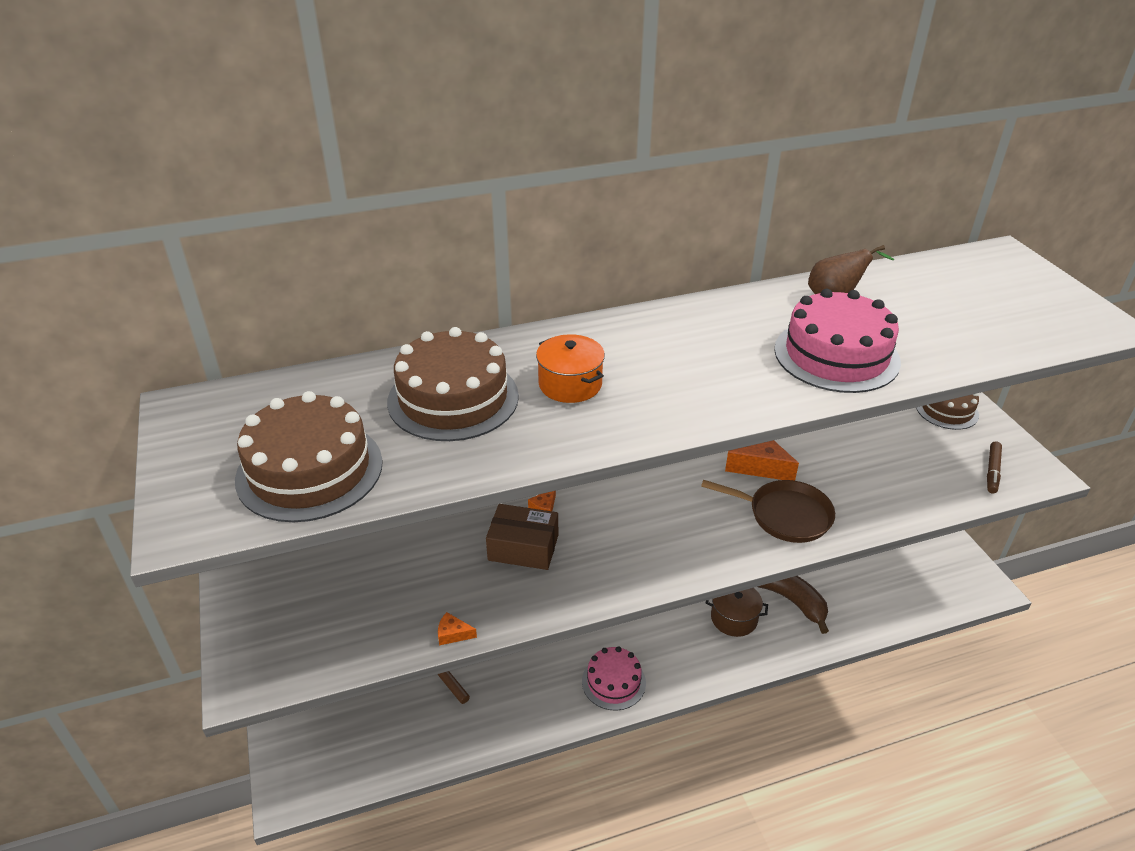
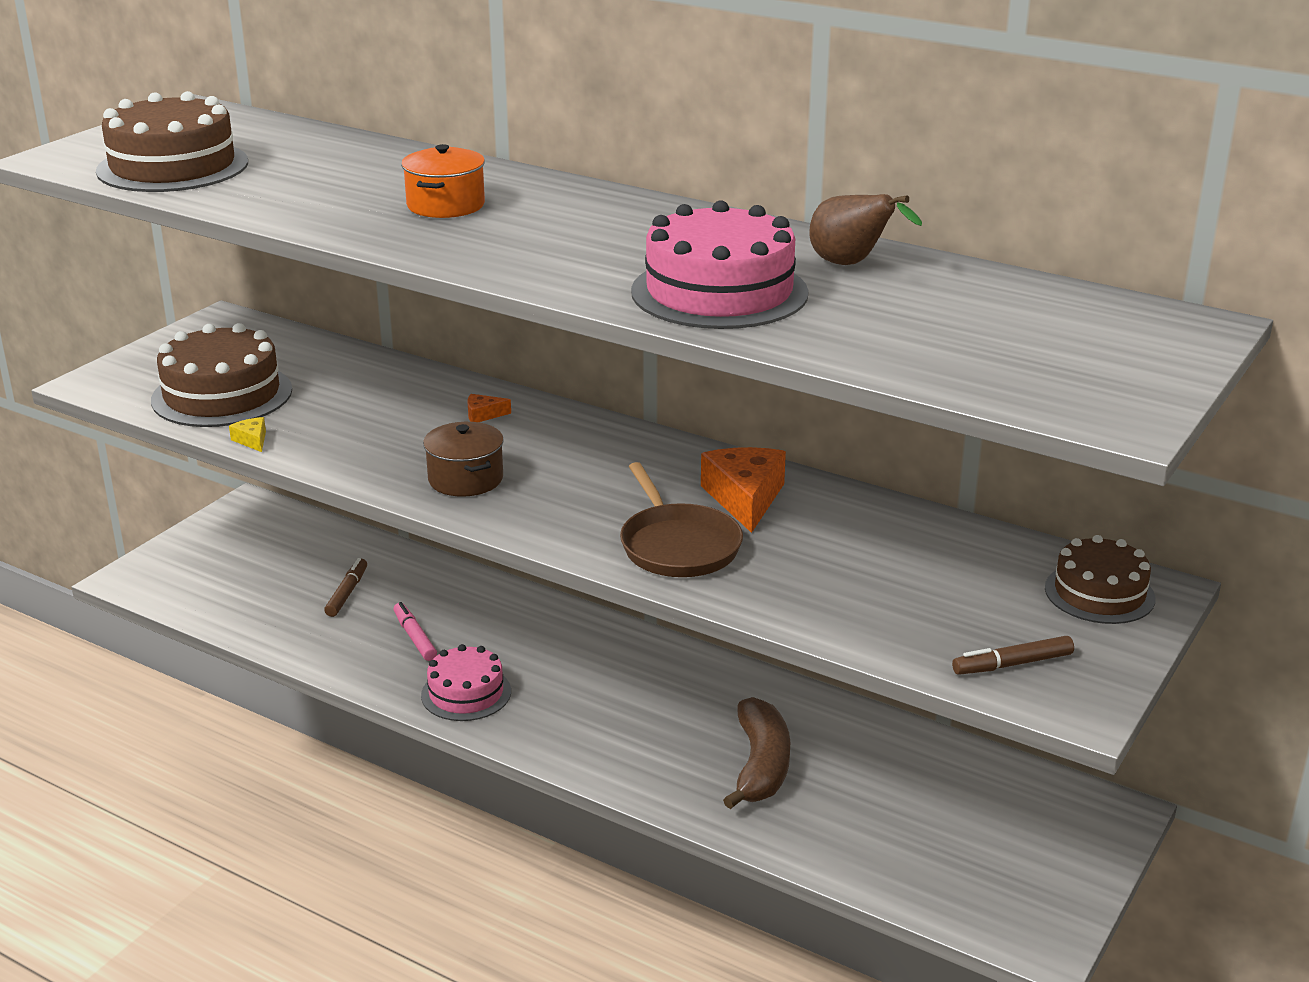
camera: 50 degrees right, 10 degrees down
brown cake [387,327,519,441] -> brown cake moved to [151,323,292,427]
orange cheese [438,612,477,646] -> yellow cheese [229,417,266,452]
brown box [486,504,558,570] -> none
brown pot [706,588,768,637] -> brown pot moved to [423,422,504,497]
none -> pink marker [393,602,437,661]

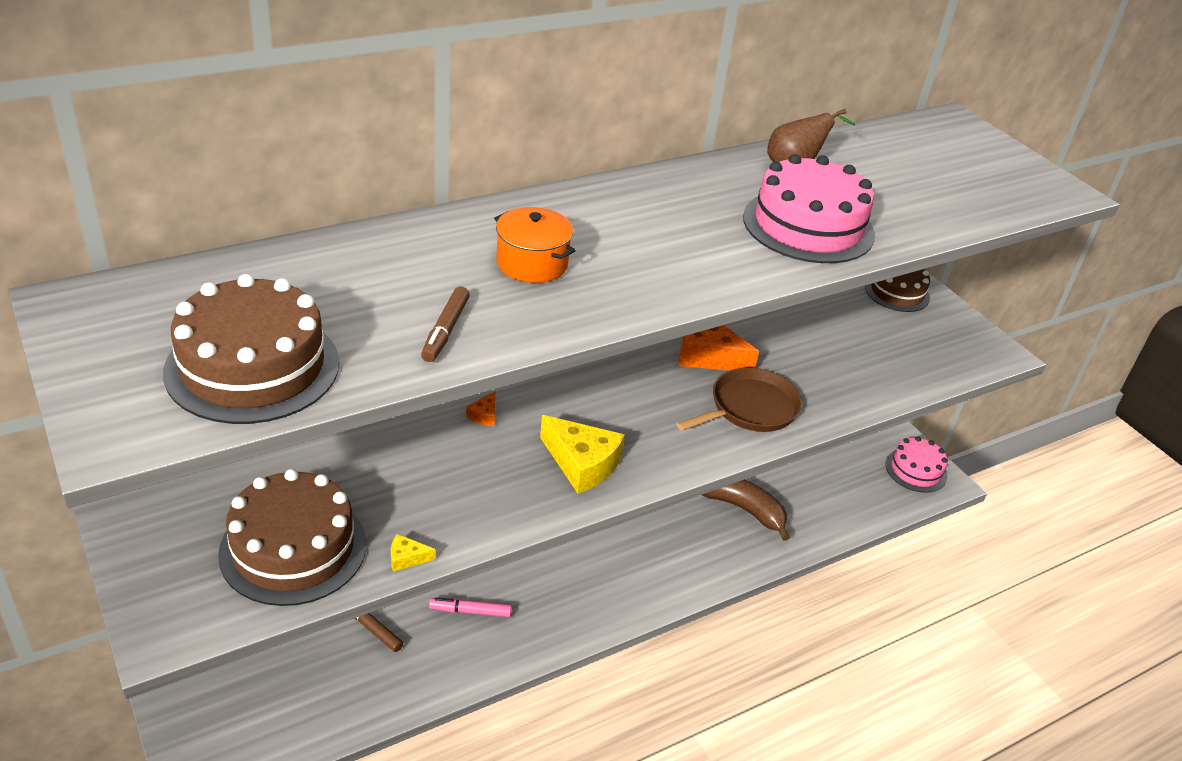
camera: 65 degrees left, 10 degrees up
pink cake [421,644,511,721] -> pink cake moved to [885,436,948,493]
brown pot [423,422,504,497] -> yellow cheese [540,415,625,494]
brown pan [620,462,743,577] -> brown pan turned 45 degrees counterclockwise [677,367,802,432]
brown marker [952,636,1074,675] -> brown marker moved to [421,286,470,362]

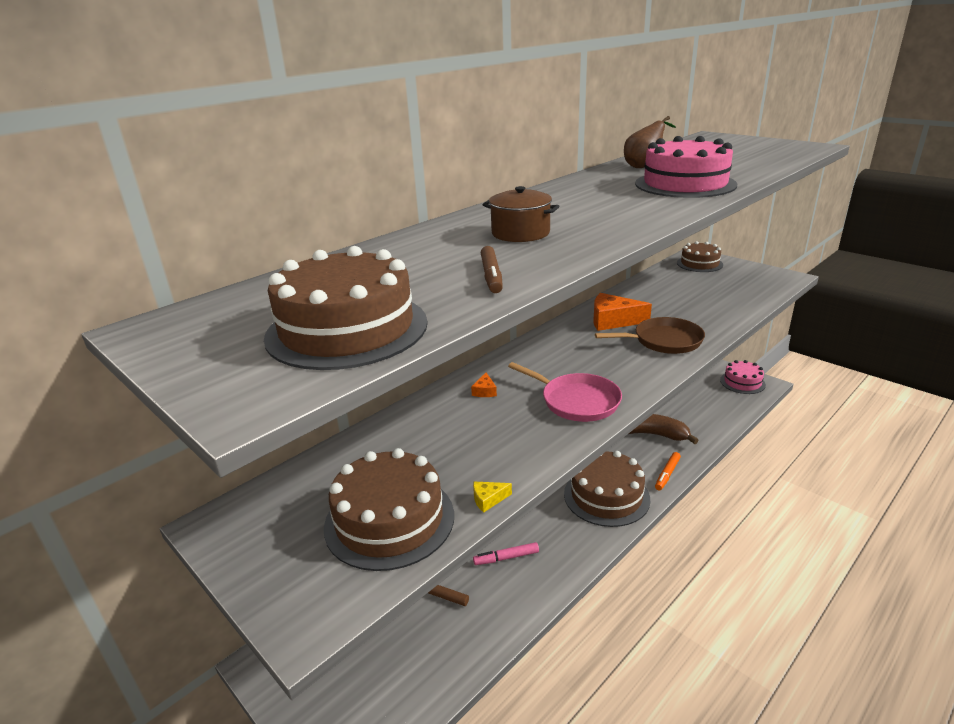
camera: 10 degrees left, 10 degrees down
orange pot [494,207,576,283] -> brown pot [482,186,559,242]
yellow cheese [540,415,625,494] -> pink pan [508,362,622,422]
brown pan [677,367,802,432] -> brown pan turned 45 degrees clockwise [595,317,705,354]
none -> brown cake [564,451,650,527]
none -> orange marker [655,452,681,491]

